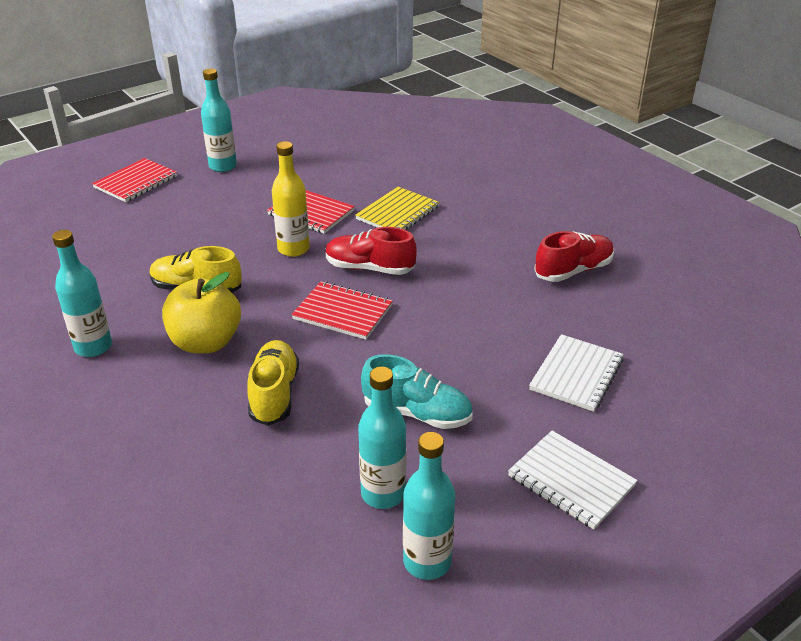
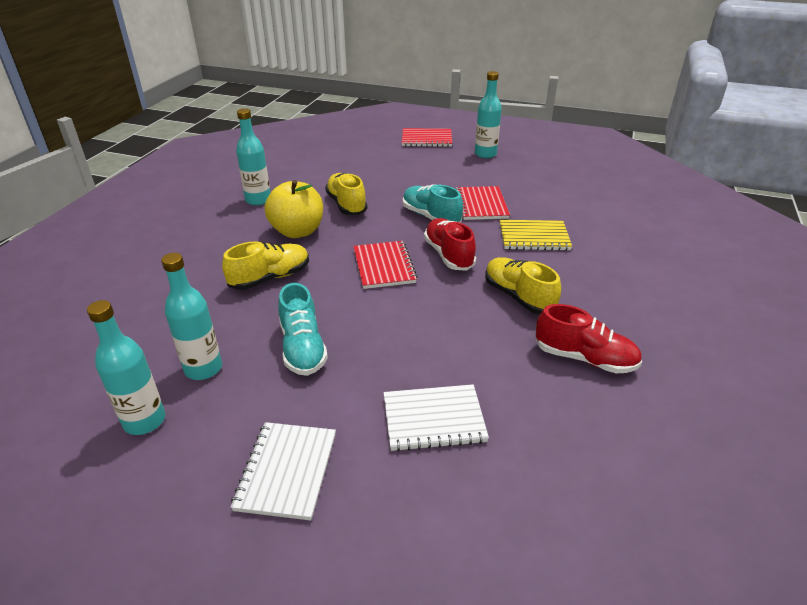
camera: 55 degrees right, 0 degrees up
yellow bottle [272,141,310,257] -> turquoise shoe [403,185,463,222]
none -> yellow shoe [485,257,561,315]

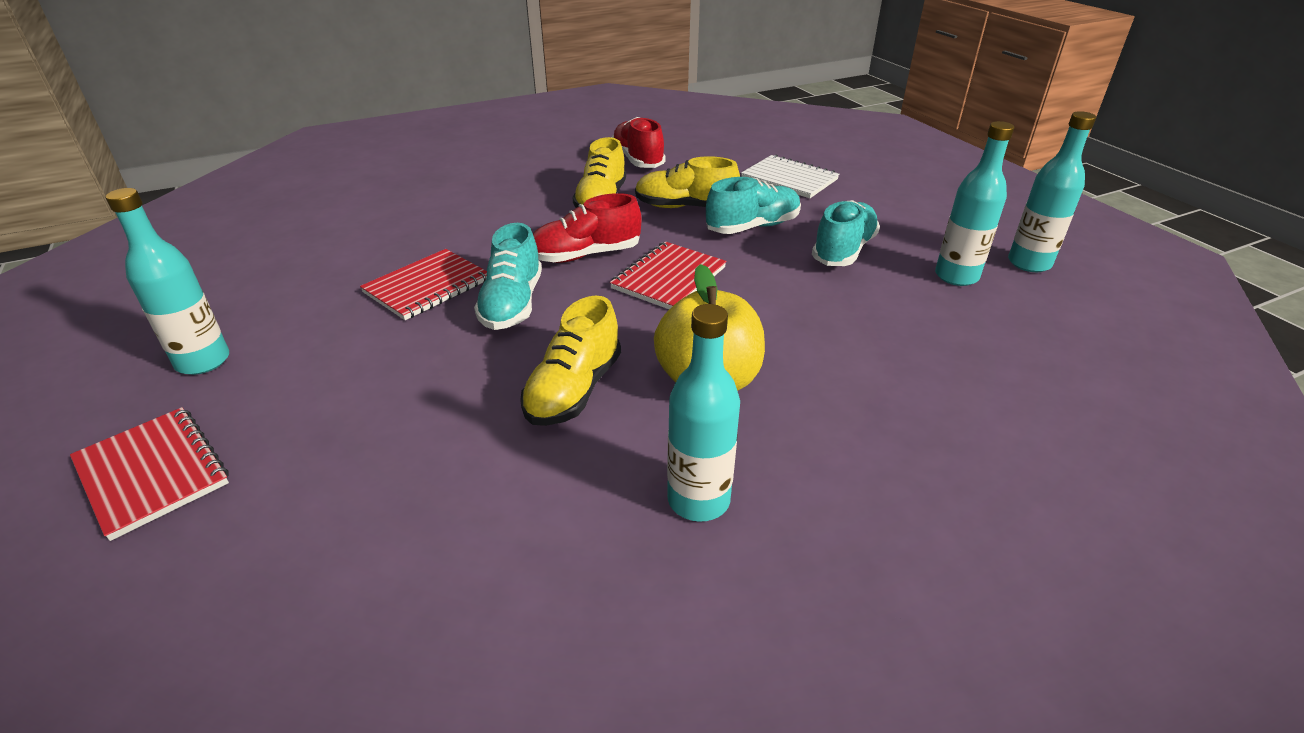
camera: 135 degrees left, 0 degrees up
yellow shoe [222,242,309,290] -> yellow shoe moved to [635,156,740,208]
white notebook [231,422,336,521] -> none
red shoe [424,218,476,271] -> red shoe turned 45 degrees clockwise [533,193,642,263]
yellow notebook [500,220,572,251] -> none
none -> turquoise shoe [706,177,801,234]

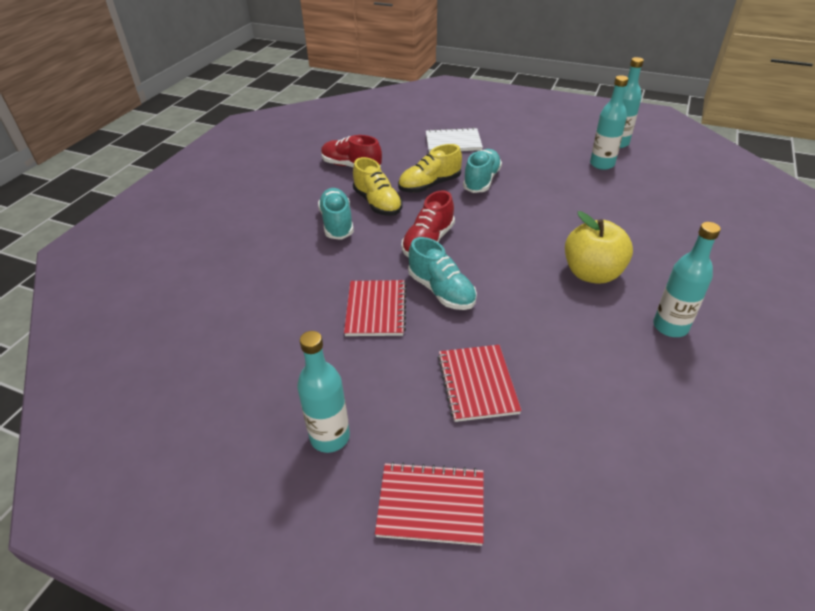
camera: 40 degrees left, 5 degrees up
yellow shoe [520,296,621,426] -> none
red notebook [610,242,726,309] -> red notebook moved to [438,345,522,422]
turquoise shoe [812,200,880,266] -> turquoise shoe moved to [318,188,354,240]

